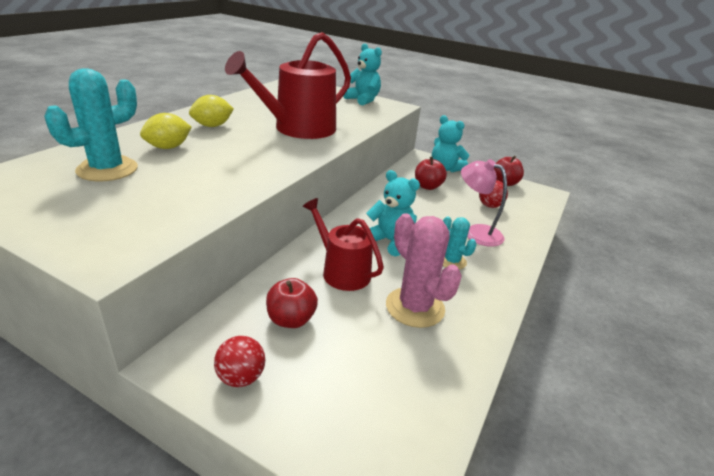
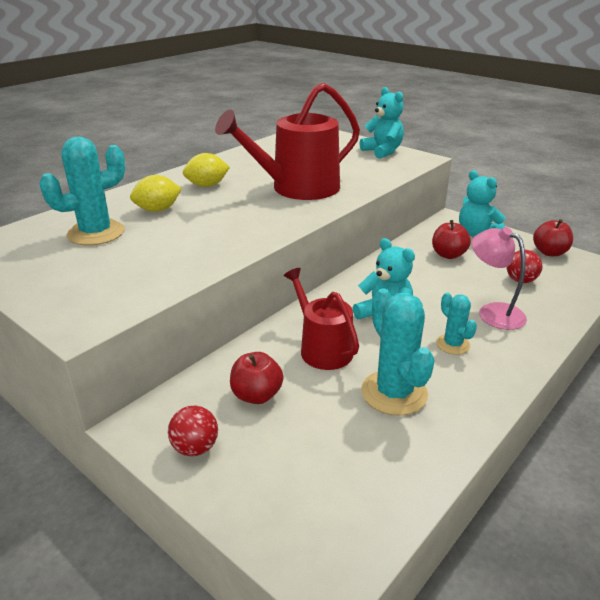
camera: 15 degrees right, 0 degrees up
pink cactus [386,213,462,328] -> turquoise cactus [361,288,435,416]

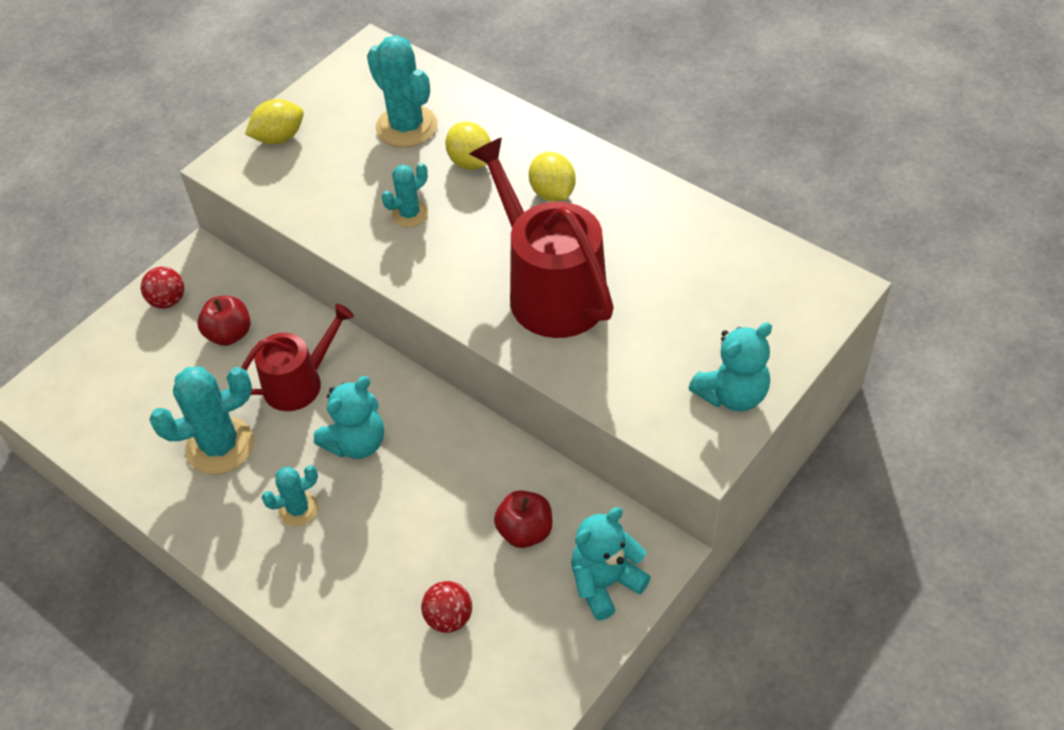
camera: 90 degrees right, 20 degrees up
pink lamp [472,227,527,330] -> none
red apple [533,219,573,256] -> none
none -> yellow lemon [245,99,304,144]
none -> turquoise cactus [382,163,428,227]

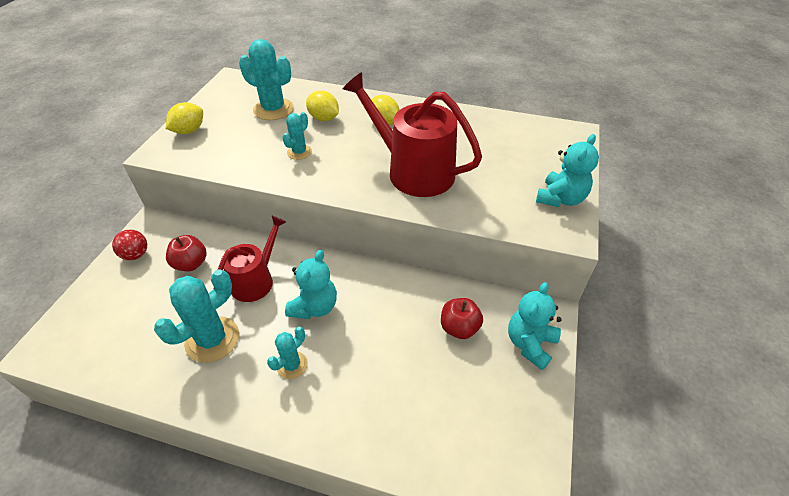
camera: 25 degrees left, 5 degrees down
red ball [421,581,472,633] -> none

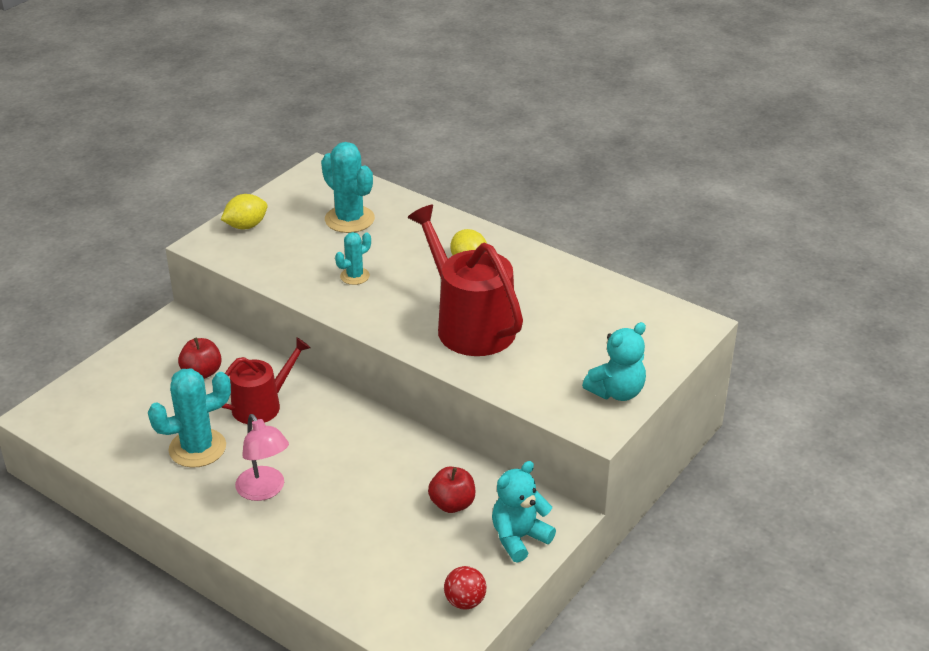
camera: 20 degrees right, 10 degrees down
red ball [112,230,147,260] -> red ball moved to [444,566,486,609]
turquoise cactus [267,327,308,379] -> pink lamp [235,414,289,501]
turquoise teddy bear [285,250,337,319] -> none
yellow lemon [306,91,339,121] -> none

